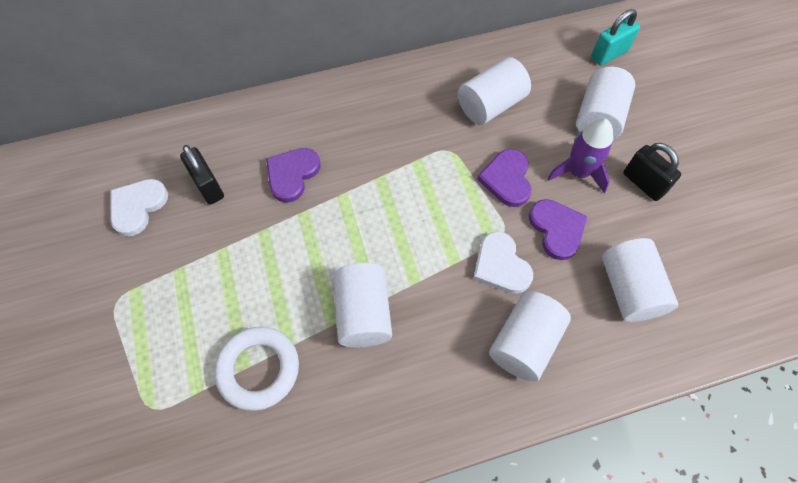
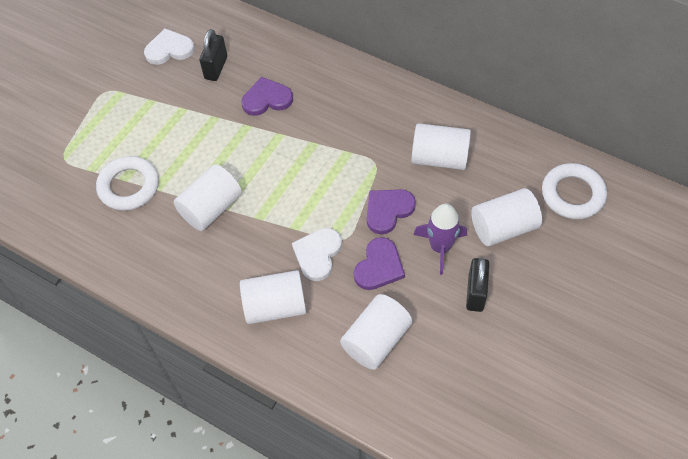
camera: 50 degrees right, 5 degrees down
turquoise padlock [591,9,640,66] -> white ring [542,163,607,219]

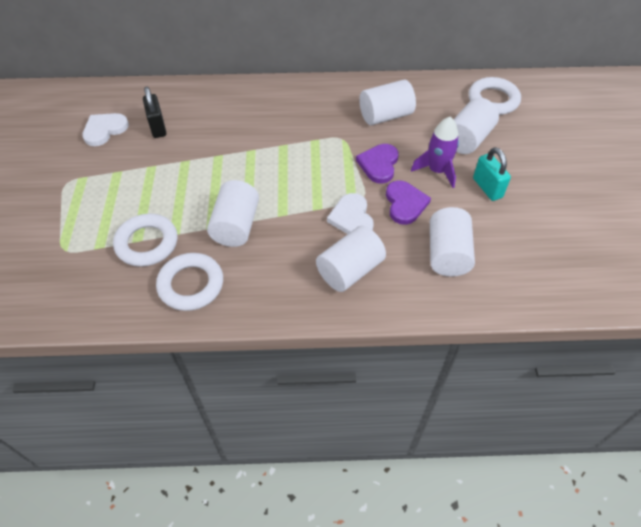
camera: 35 degrees left, 5 degrees down
purple heart [241,77,293,116] -> none
black padlock [466,258,489,312] -> turquoise padlock [473,147,511,201]
none -> white ring [156,253,223,311]

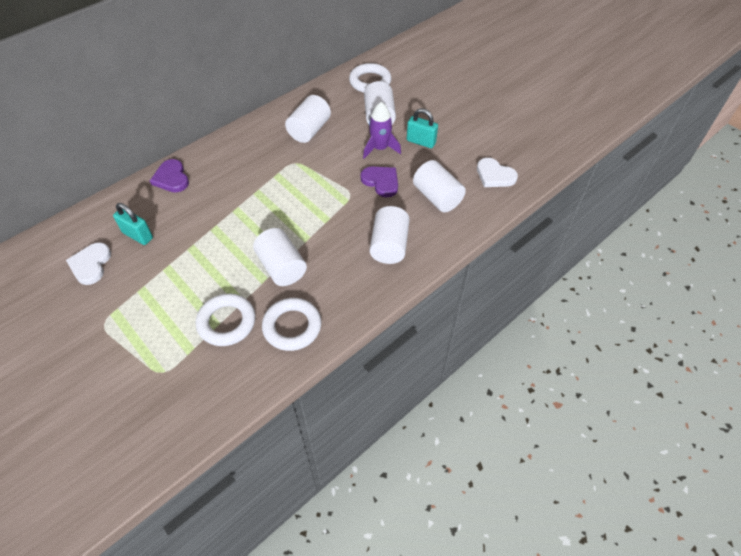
camera: 40 degrees left, 0 degrees up
black padlock [143,87,166,138] -> turquoise padlock [113,203,153,245]
white heart [327,193,374,234] -> white heart moved to [477,158,518,187]
purple heart [356,144,399,184] -> purple heart moved to [150,159,189,192]

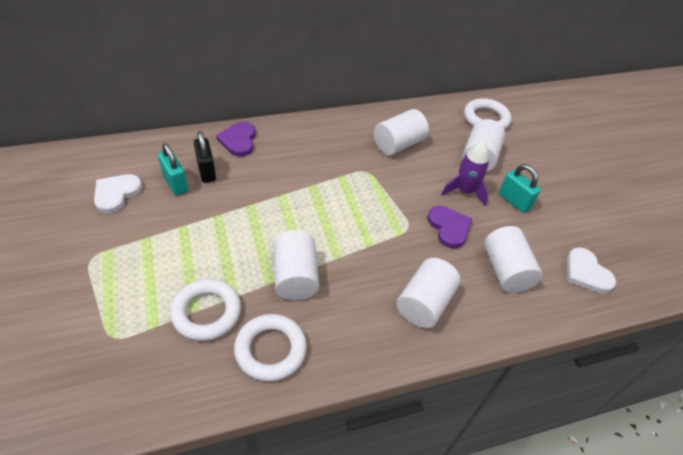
camera: 20 degrees right, 5 degrees down
none -> black padlock [194,131,216,183]

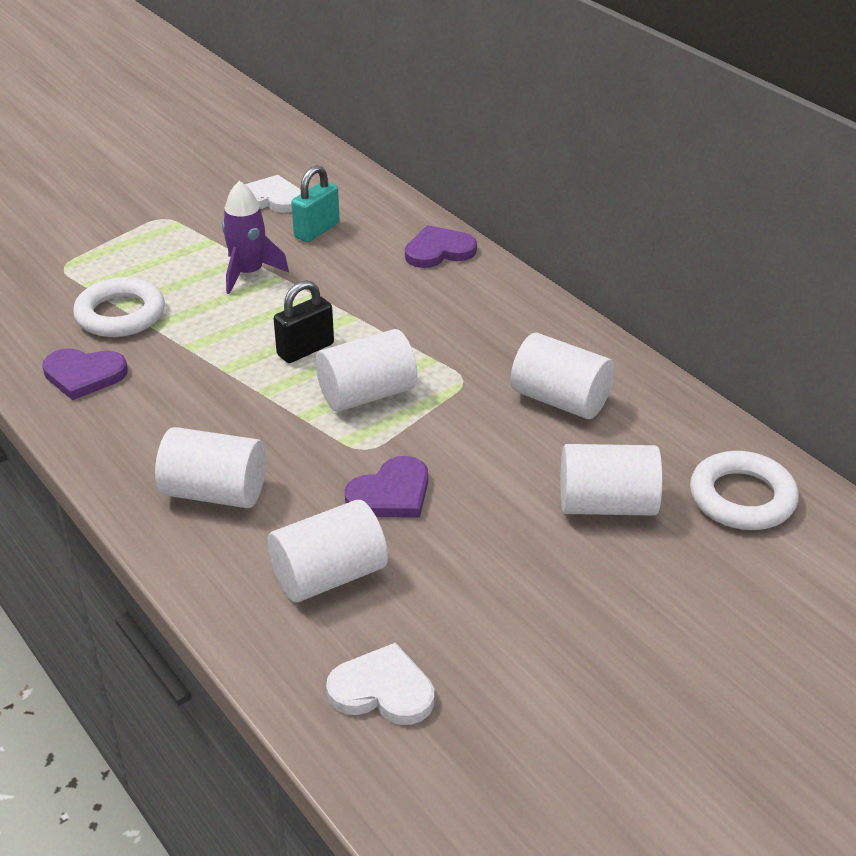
camera: 75 degrees right, 10 degrees down
black padlock [194,131,216,183] -> black padlock moved to [274,280,334,363]
white ring [234,314,307,382] -> purple heart [42,348,128,400]
white cylinder [274,230,319,300] -> white cylinder moved to [316,329,418,412]
purple rocket [441,141,489,206] -> purple rocket moved to [222,181,289,294]
turquoise padlock [499,164,541,213] -> none
white heart [567,247,616,294] -> white heart turned 60 degrees clockwise [326,642,434,725]

